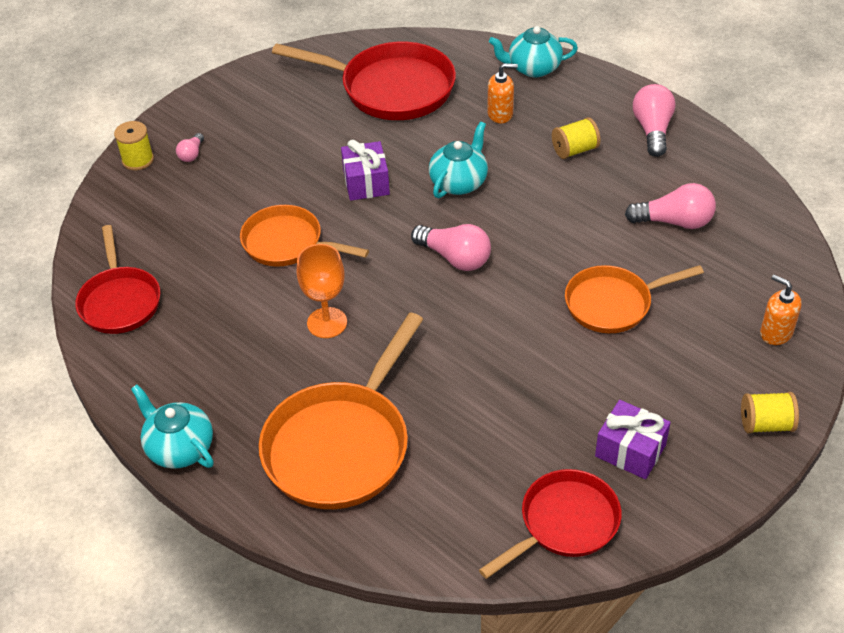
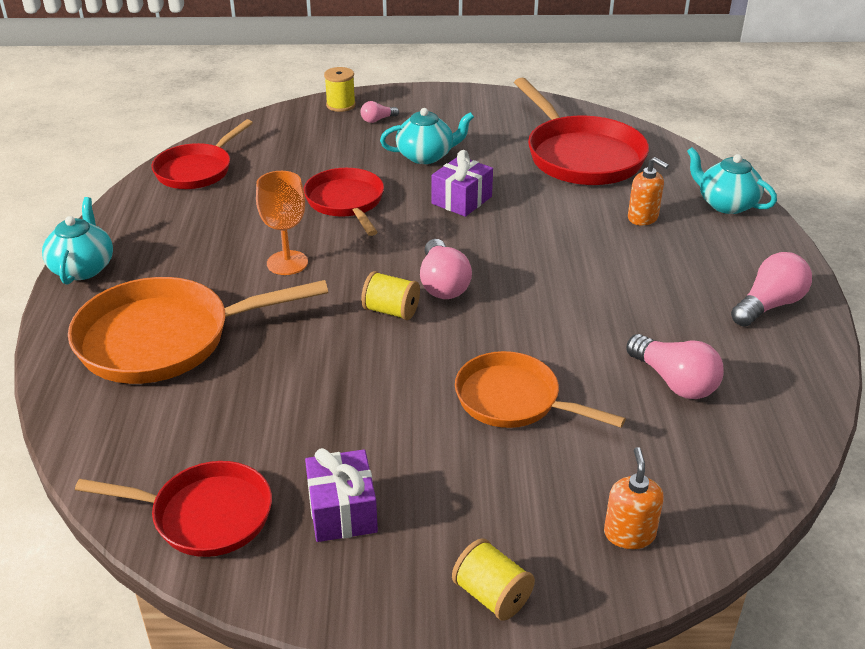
camera: 45 degrees right, 10 degrees down
orange pan [240,205,369,267] -> red pan [304,168,384,236]
turquoise teapot [429,122,488,198] -> turquoise teapot moved to [380,108,474,164]
yellow spool [552,117,600,159] -> yellow spool moved to [361,271,420,320]

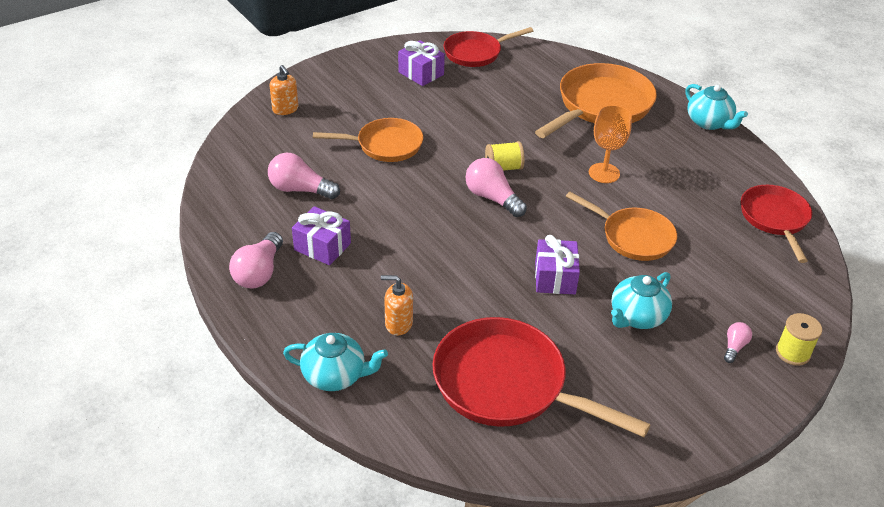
camera: 145 degrees right, 5 degrees up
red pan [304,168,384,236] -> orange pan [566,191,677,261]
yellow spool [452,538,535,621] -> none
none -> purple gift [292,206,351,265]

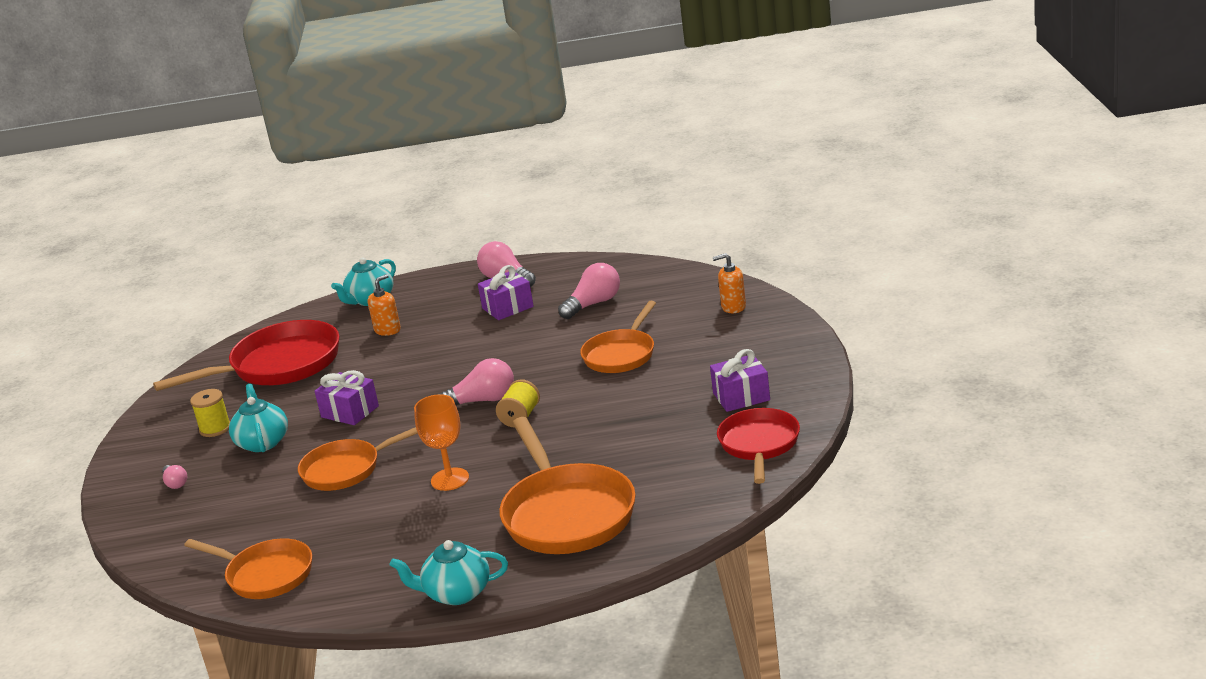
camera: 125 degrees right, 15 degrees down
red pan [741,185,812,263] -> orange pan [184,538,312,599]
yellow spool [776,313,822,366] -> yellow spool moved to [190,389,230,437]

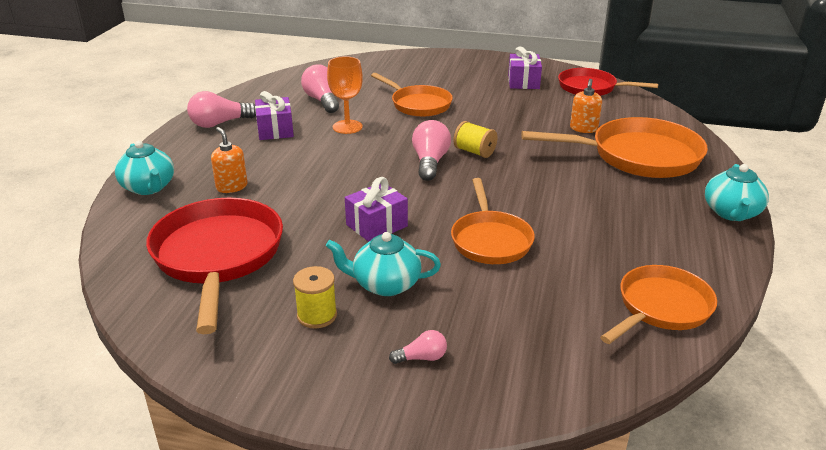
camera: 75 degrees left, 5 degrees up
orange goblet [414,394,469,491] -> orange goblet moved to [327,56,363,134]
orange soap dispenser [713,253,746,313] -> orange soap dispenser moved to [570,79,602,133]

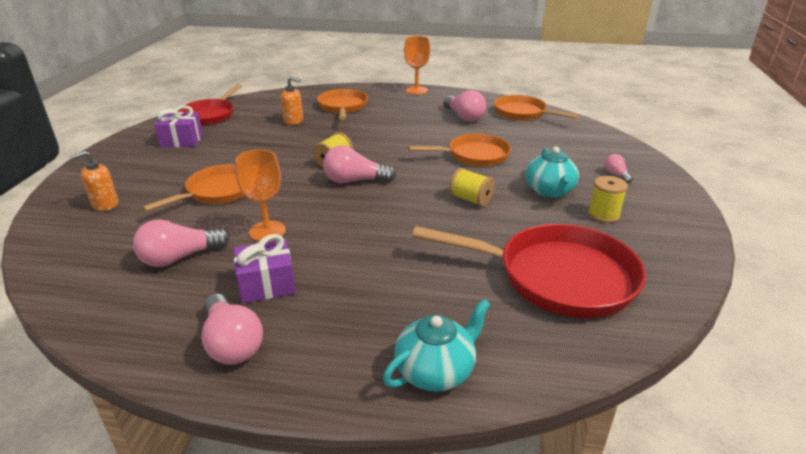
camera: 95 degrees left, 0 degrees up
red pan [146,198,283,334] -> red pan turned 150 degrees counterclockwise [412,224,646,318]
orange soap dispenser [211,127,248,193] -> orange soap dispenser moved to [70,151,118,211]
purple gift [345,177,408,242] -> yellow spool [449,168,495,207]
orange pan [521,117,708,178] -> orange pan [317,89,368,120], size x0.64
turquoise teapot [705,164,769,221] -> orange goblet [404,36,430,95]
none -> pink light bulb [443,90,486,122]

